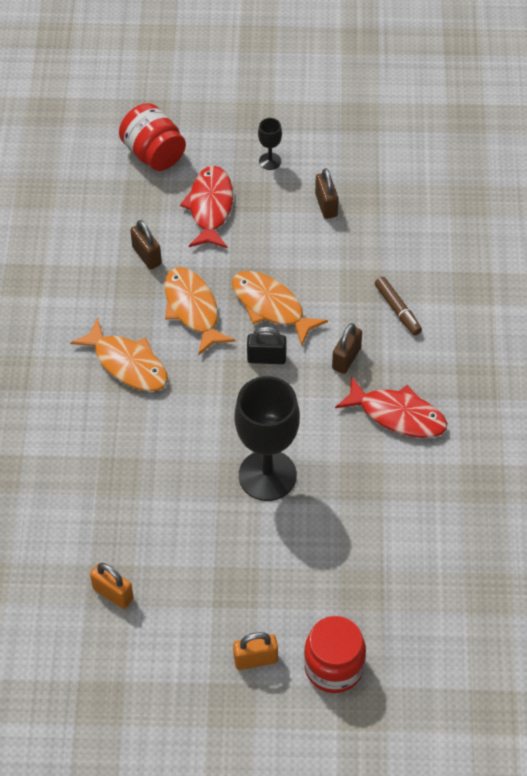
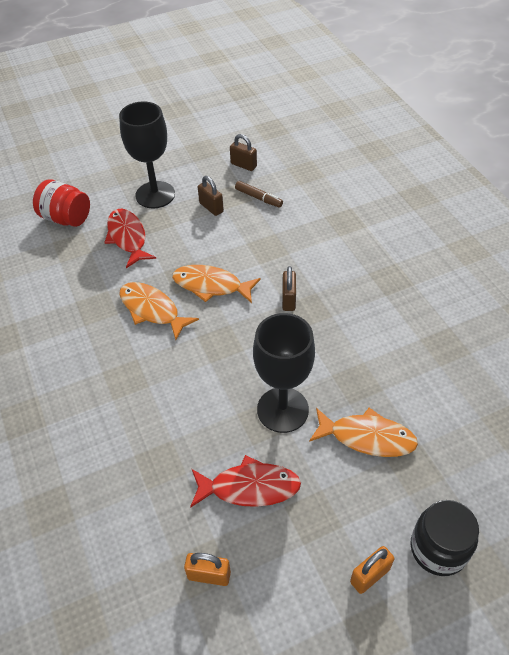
camera: 25 degrees left, 5 degrees down
orange fish [70,317,168,391] -> orange fish moved to [309,408,418,457]
brown padlock [130,220,162,270] -> brown padlock moved to [230,134,257,171]
black padlock [247,326,286,364] -> none
black goblet [258,118,282,170] -> black goblet [119,101,175,209], size x2.32
red jar [304,616,366,693] -> black jar [410,500,479,576]
red fish [335,376,447,438] -> red fish moved to [190,455,301,508]
brown marker [375,277,422,335] -> brown marker moved to [235,181,283,208]

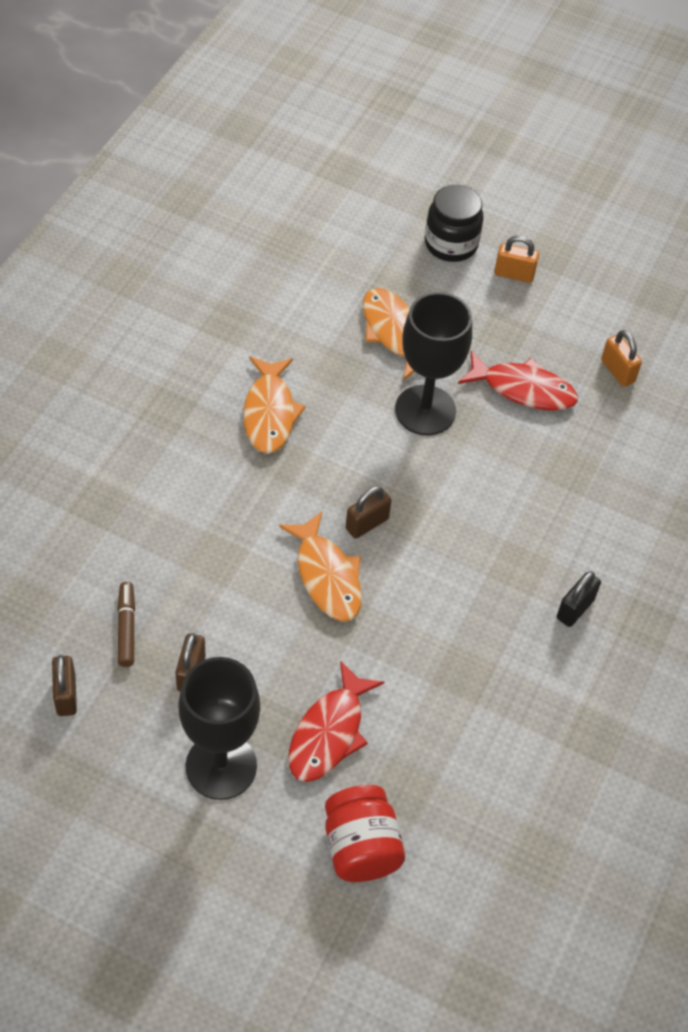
camera: 135 degrees left, 5 degrees up
orange fish [120,282,199,340] -> orange fish moved to [243,357,306,454]
red fish [190,455,301,508] -> red fish turned 150 degrees clockwise [458,351,578,411]
brown padlock [282,266,296,311] -> brown padlock moved to [346,486,391,539]
none -> black padlock [557,571,601,627]

